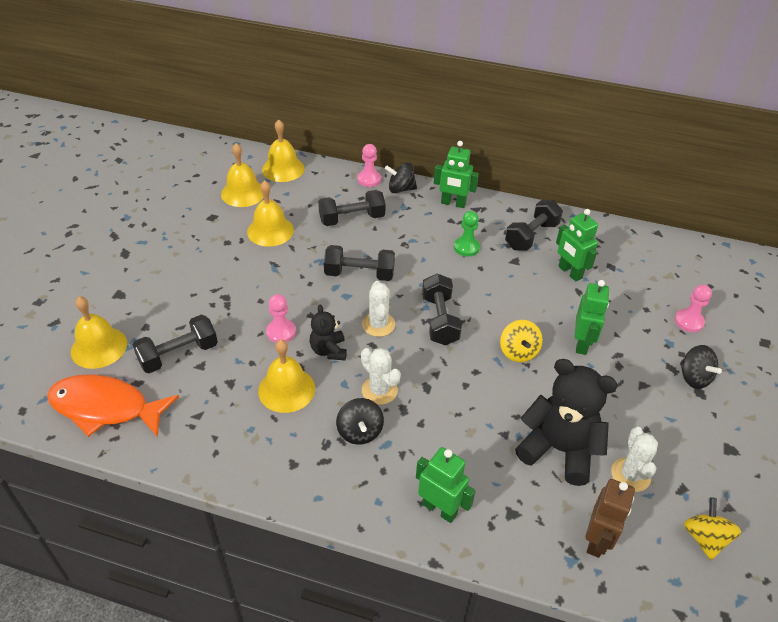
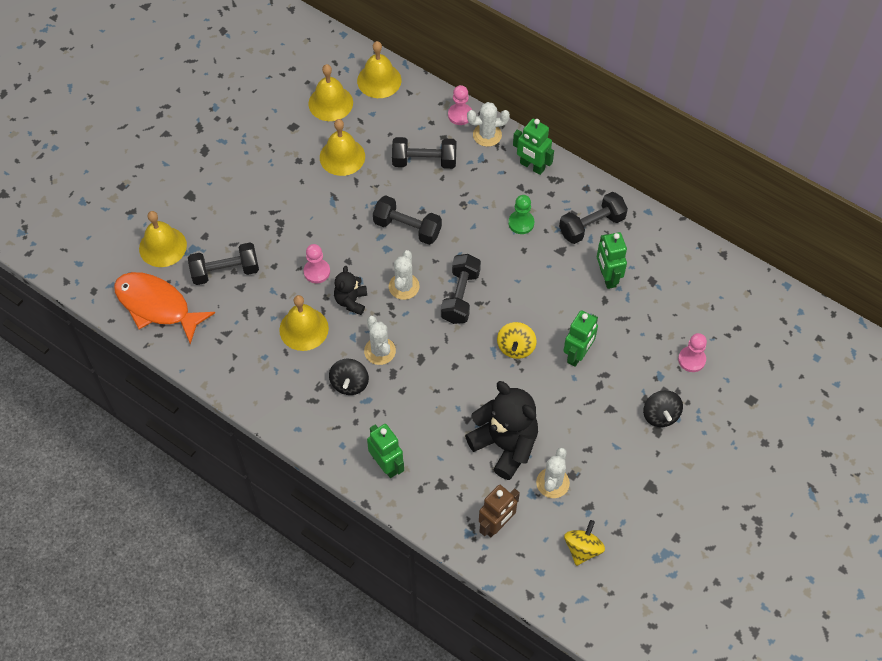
camera: 20 degrees right, 15 degrees up
black spinning top [385,162,417,193] -> white cactus [467,102,510,147]

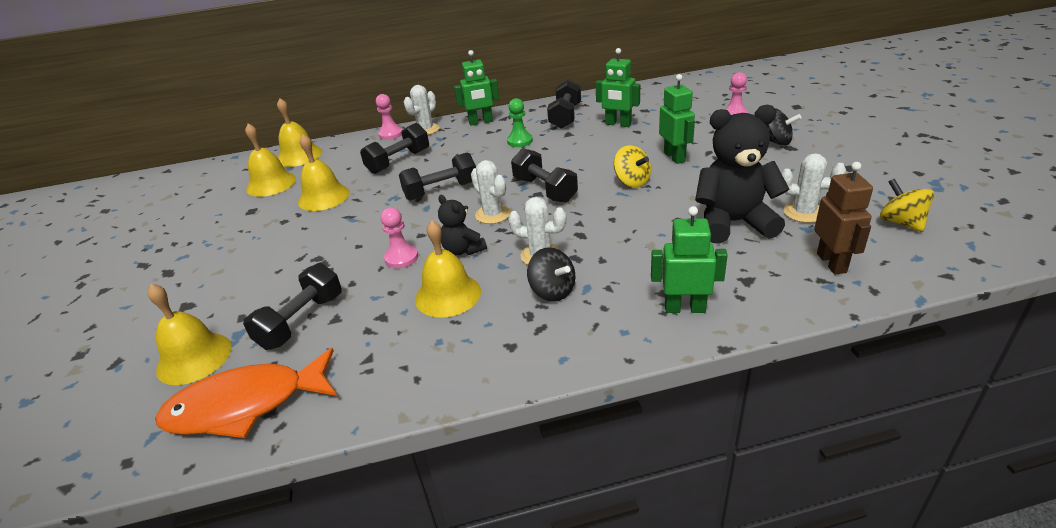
camera: 45 degrees left, 25 degrees down
white cactus [536,447,570,498] -> white cactus turned 45 degrees counterclockwise [781,153,846,223]

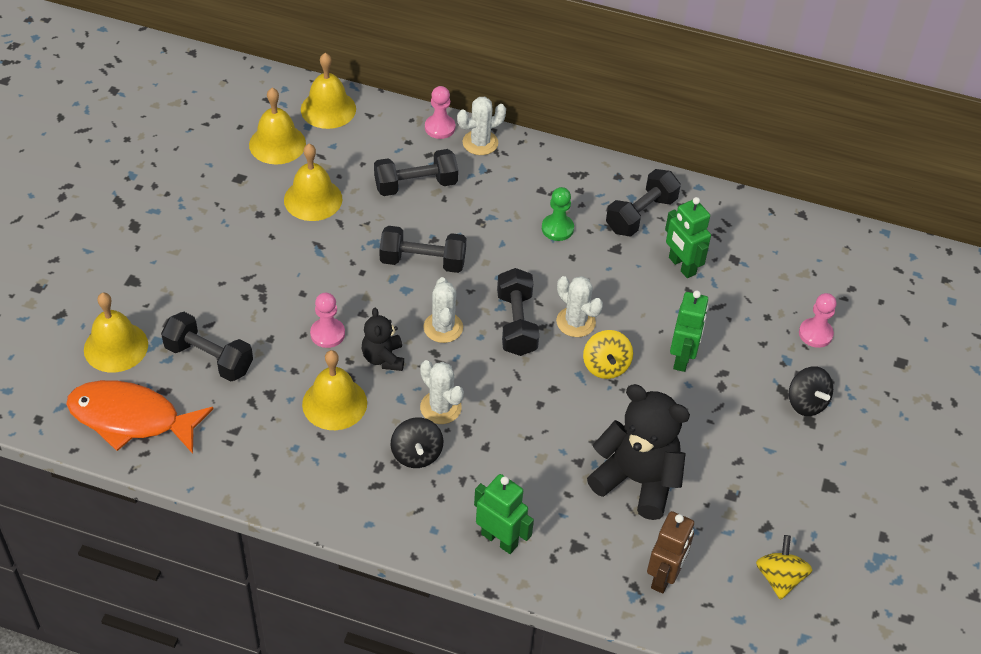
camera: 25 degrees right, 15 degrees up
black dumbbell [243,263,342,350] -> black dumbbell turned 60 degrees clockwise [161,312,253,381]
green robot [454,50,499,126] -> none
white cactus [781,153,846,223] -> white cactus moved to [556,276,603,337]

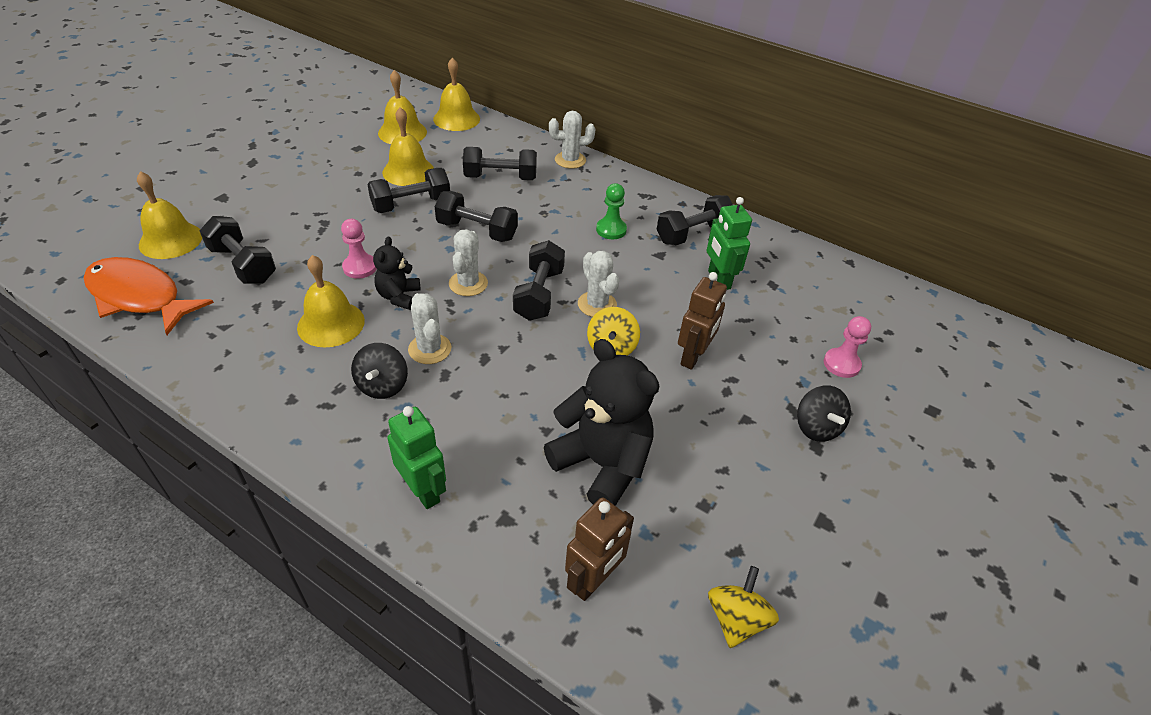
camera: 15 degrees right, 5 degrees down
pink pawn [425,86,455,139] -> none
green robot [670,290,709,372] -> brown robot [678,272,727,370]
none -> black dumbbell [367,168,450,213]

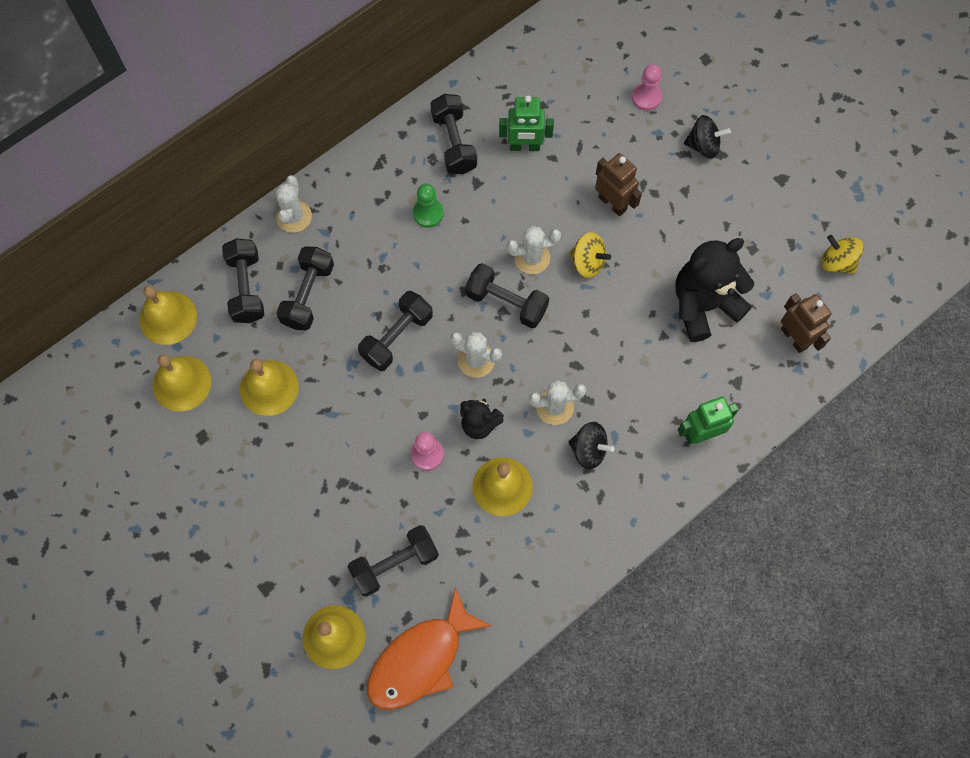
camera: 70 degrees left, 25 degrees up
black dumbbell [367,168,450,213] -> black dumbbell moved to [222,238,264,323]

